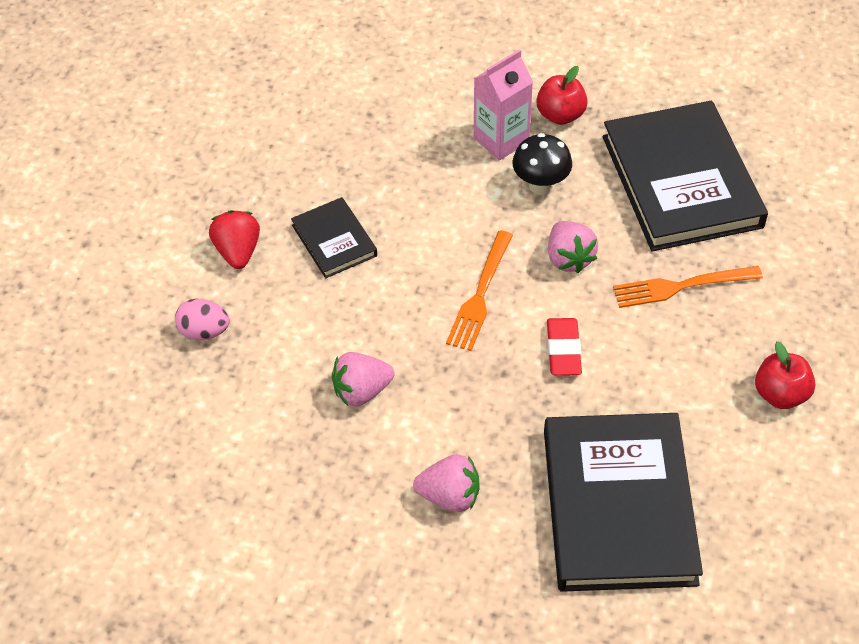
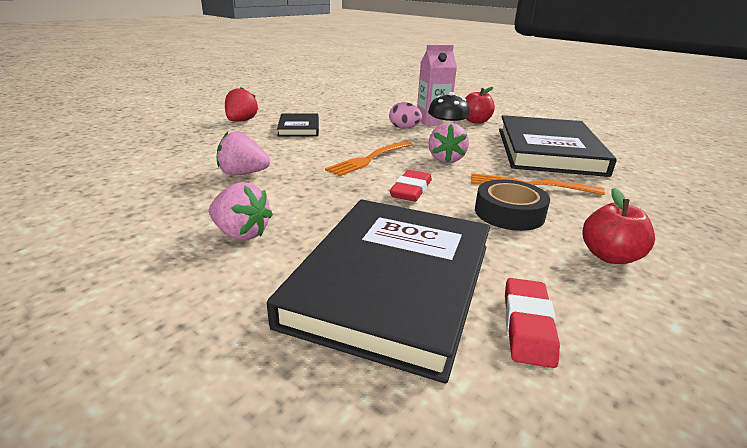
camera: 20 degrees right, 25 degrees down
pink egg [175,299,230,340] -> pink egg moved to [389,102,422,129]
none -> black tape [475,179,550,231]
none -> red eraser [505,278,560,368]

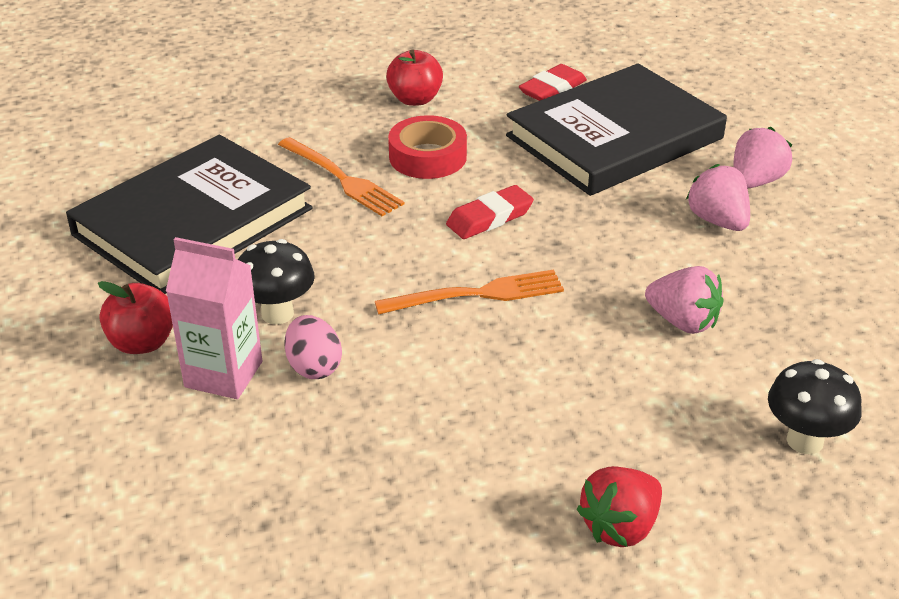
camera: 145 degrees left, 10 degrees up
black book [277,113,319,136] -> none
pink strawberry [428,123,469,163] -> pink strawberry moved to [734,127,792,188]
black tape [475,179,550,231] -> red tape [388,115,467,179]
none -> black mushroom [768,359,862,454]

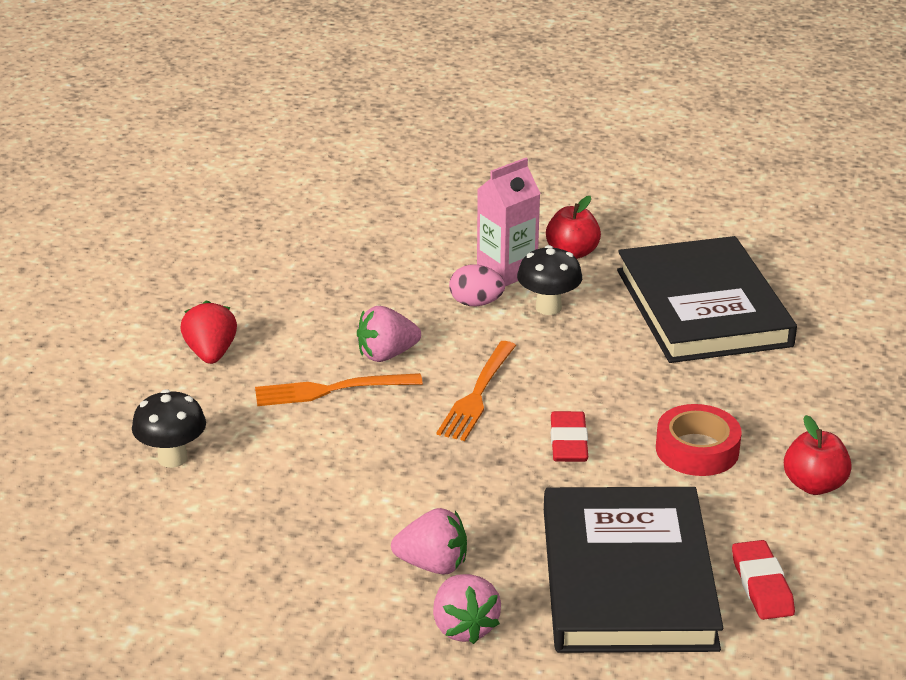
camera: 125 degrees right, 5 degrees down
orange fork [278,137,404,216] -> orange fork moved to [255,373,423,406]
pink strawberry [645,266,724,334] -> pink strawberry moved to [357,306,421,362]

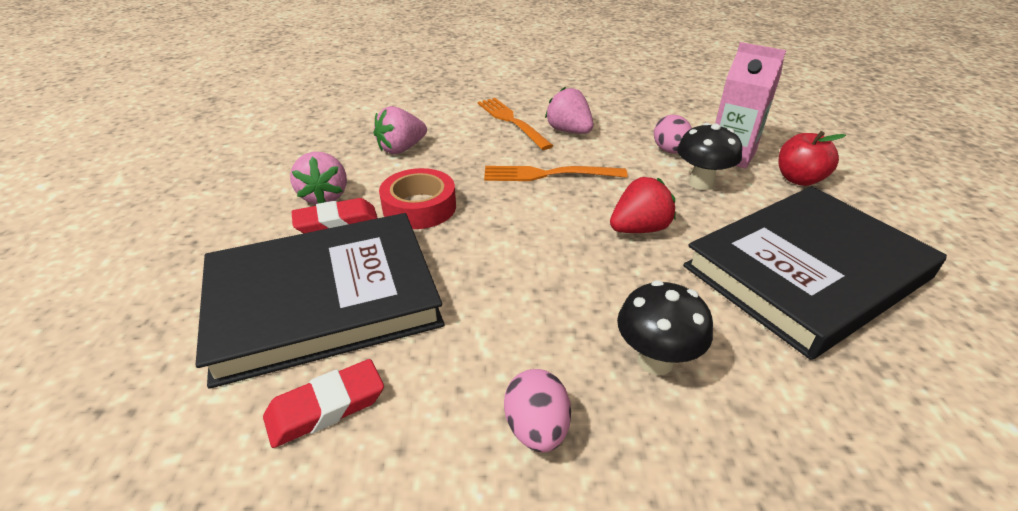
camera: 70 degrees right, 5 degrees up
black mushroom [132,389,206,468] -> black mushroom moved to [617,280,713,375]
red strawberry [181,300,237,364] -> red strawberry moved to [610,177,676,233]
pink strawberry [433,574,501,644] -> pink strawberry moved to [374,106,427,154]
red eraser [551,411,588,462] -> red eraser moved to [291,198,377,233]
red tape [656,404,742,476] -> red tape moved to [379,168,456,229]
red apple [784,415,852,495] -> pink egg [504,369,571,452]

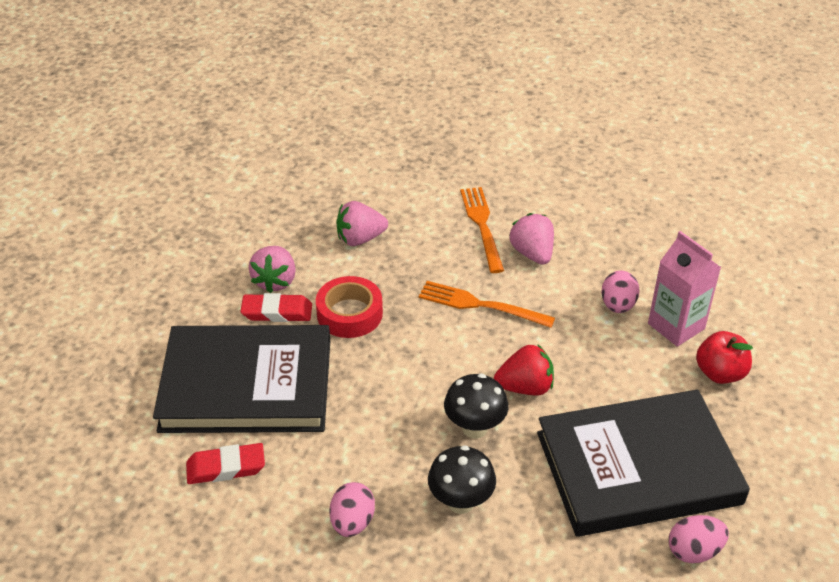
camera: 20 degrees right, 5 degrees up
black mushroom [677,123,742,190] -> black mushroom moved to [444,374,509,439]
none -> pink egg [669,515,729,563]

